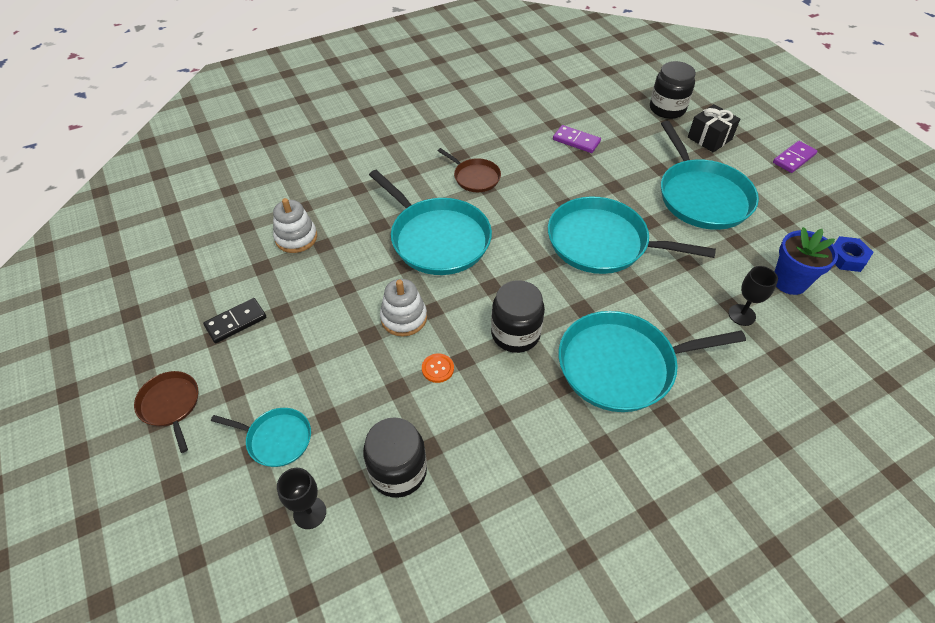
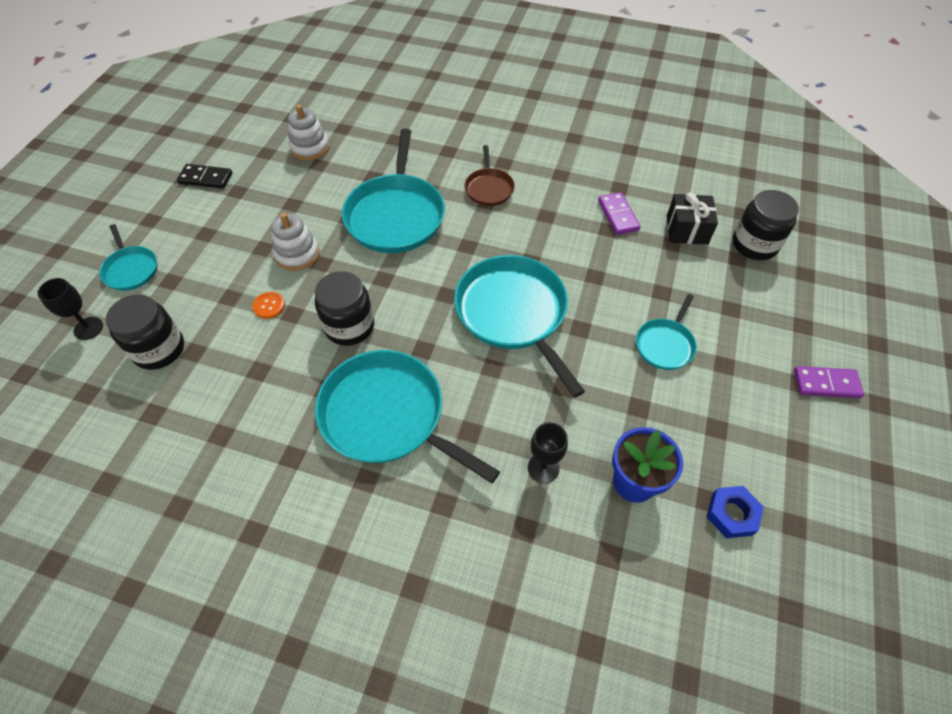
camera: 45 degrees right, 5 degrees up
brown pan [134,371,198,453] -> none
turquoise pan [661,121,759,230] -> turquoise pan [636,294,697,370], size x0.51
black gift [688,104,740,152] -> black gift moved to [667,192,718,245]

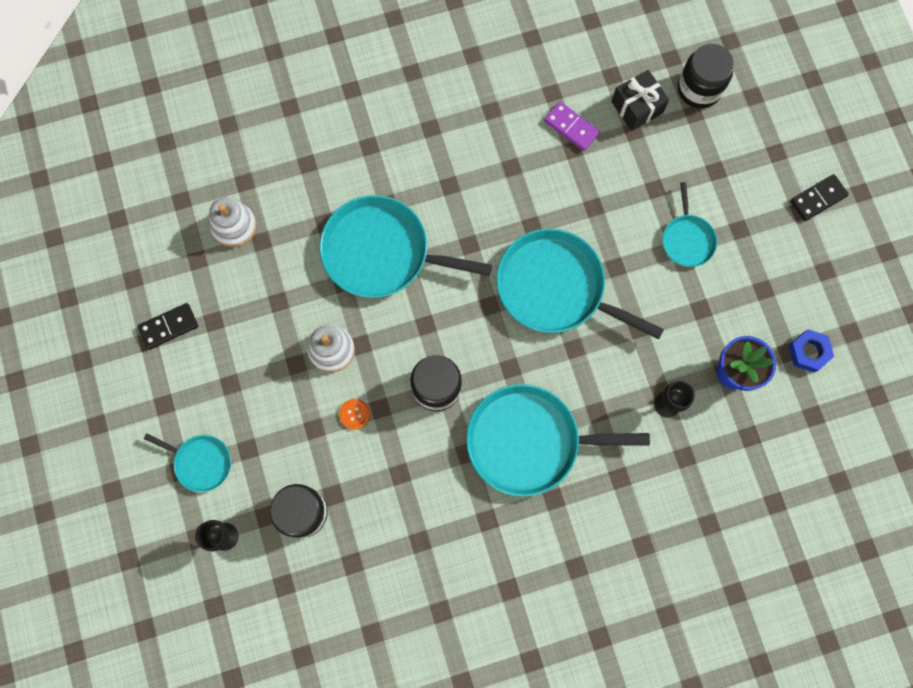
camera: 35 degrees left, 20 degrees up
turquoise pan [342,129,445,253] -> turquoise pan turned 135 degrees clockwise [320,195,492,298]
brown pan [464,145,515,206] -> none
purple domino [794,366,864,398] -> black domino [790,174,849,221]

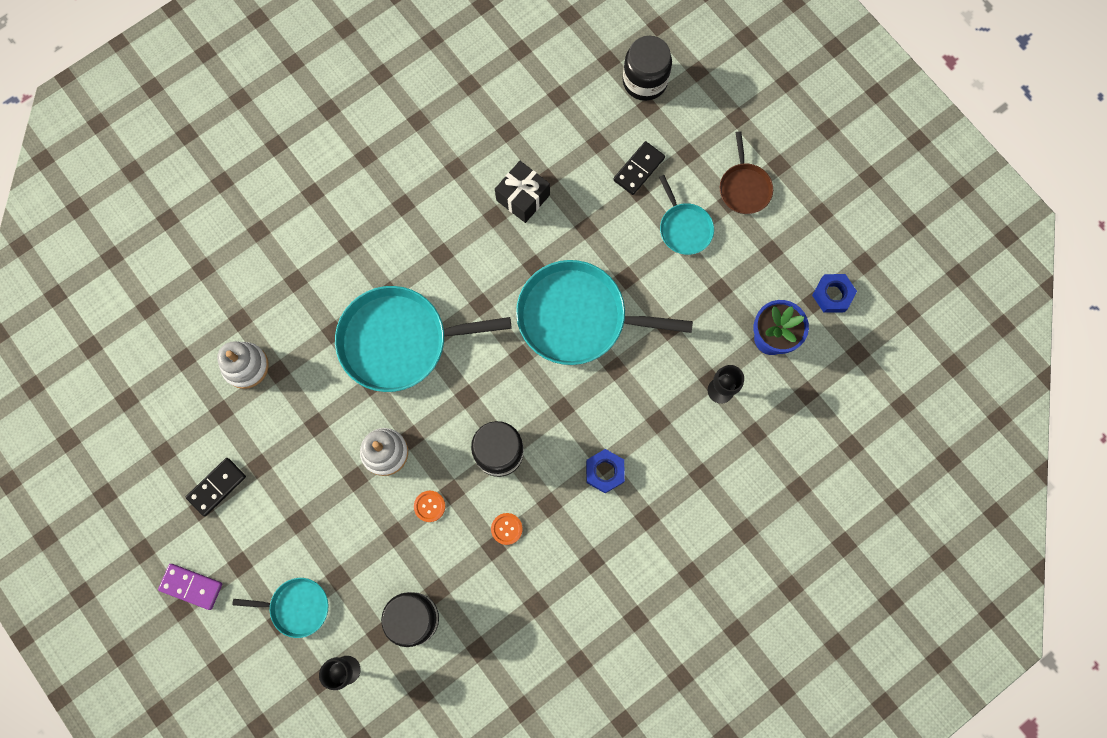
camera: 20 degrees left, 0 degrees up
turquoise pan [466,384,650,497] -> blue nut [586,449,625,493]
purple domino [544,101,600,151] -> purple domino moved to [158,564,222,610]
black gift [611,70,669,131] -> black gift moved to [495,161,550,223]
black domino [790,174,849,221] -> black domino moved to [613,141,665,195]
none -> orange button [491,513,523,545]
none -> brown pan [720,131,773,214]

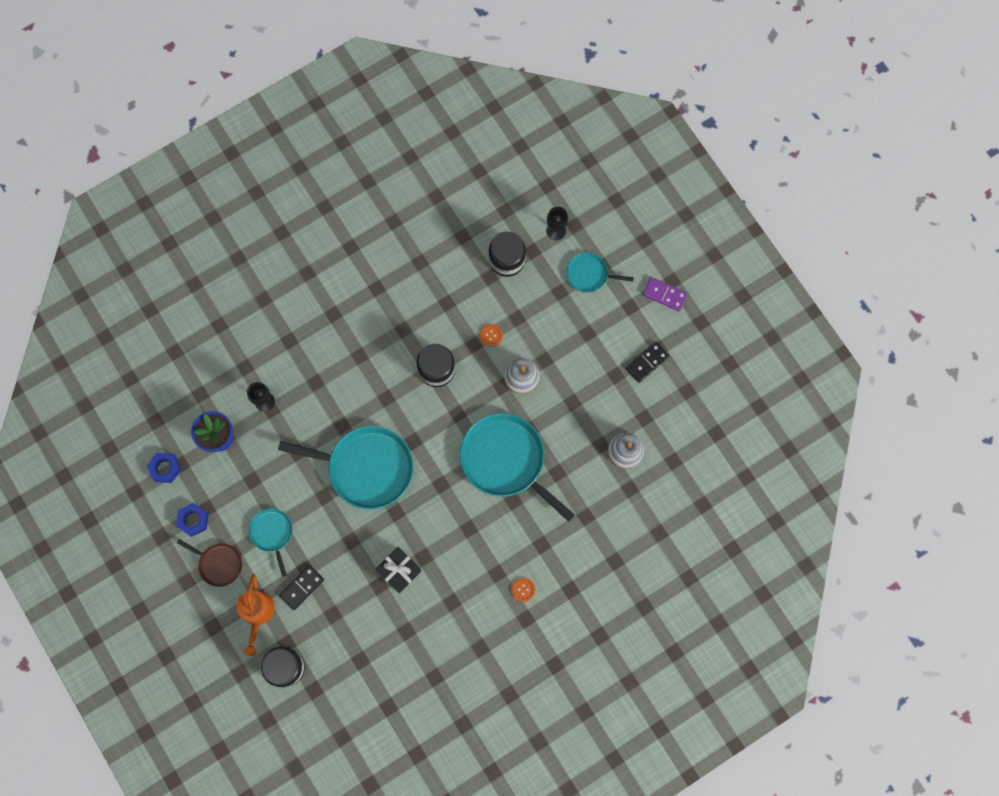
camera: 175 degrees left, 0 degrees up
turquoise pan [335,286,511,392] -> turquoise pan turned 135 degrees counterclockwise [460,413,575,522]
orange button [491,513,523,545] -> orange button moved to [511,578,535,602]
blue nut [586,449,625,493] -> blue nut moved to [176,503,209,537]
brown pan [720,131,773,214] -> brown pan turned 120 degrees clockwise [177,539,242,587]
none -> orange watering can [237,574,275,656]

